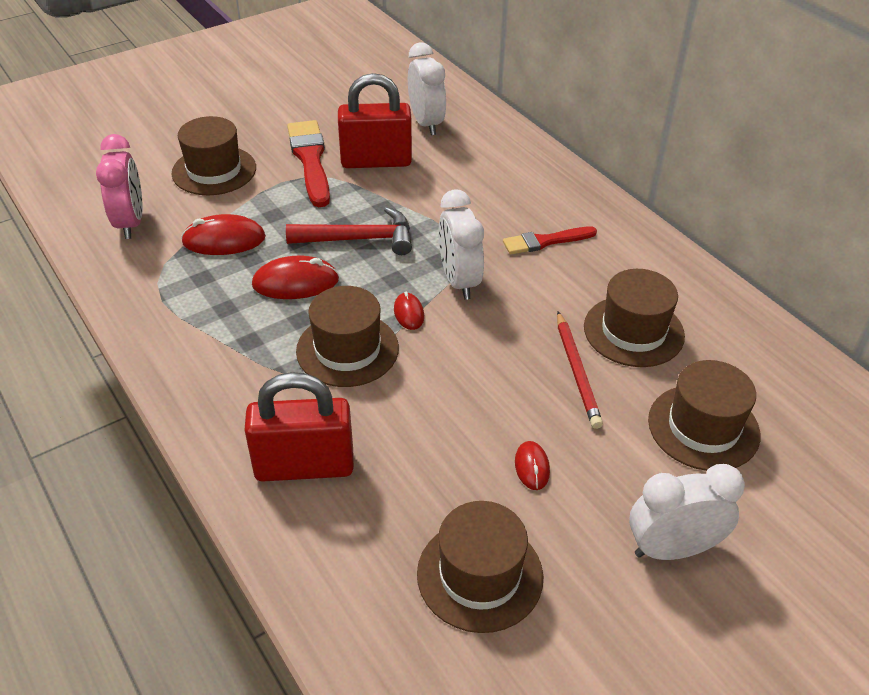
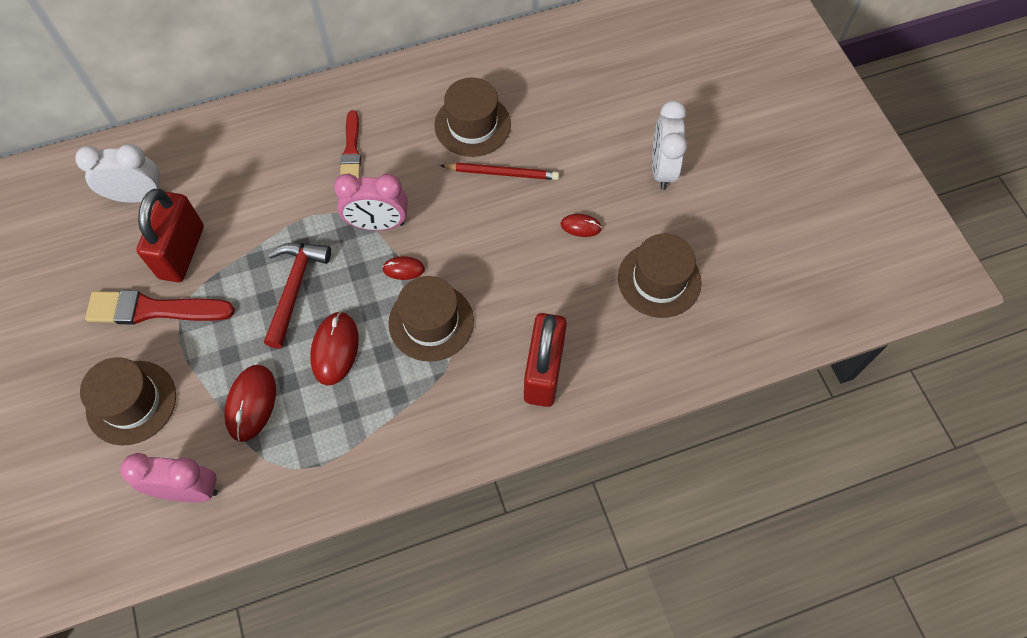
camera: 75 degrees left, 20 degrees up
white clock [438,189,484,300] -> pink clock [334,173,408,231]
brown hat [648,360,760,471] -> none

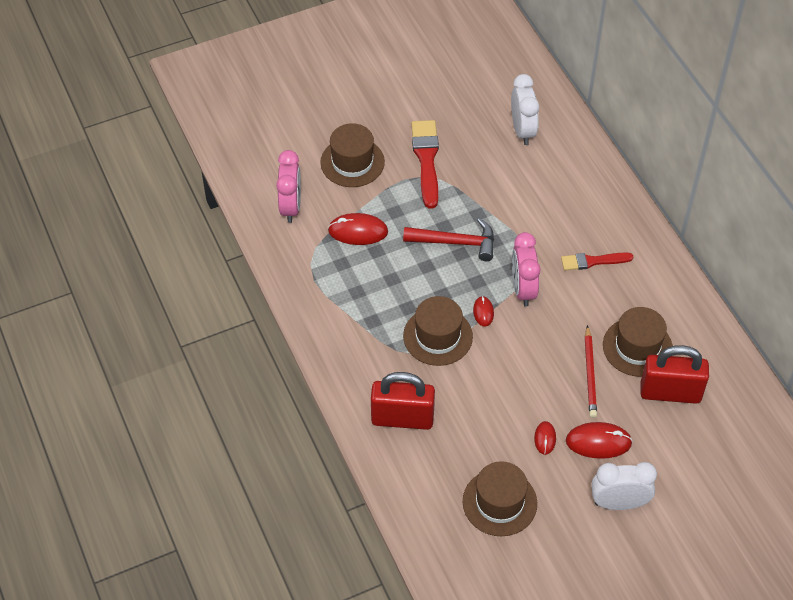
camera: 85 degrees right, 10 degrees down
red padlock [136,189,204,282] -> red padlock moved to [640,345,709,404]
red mouse [310,311,359,385] -> red mouse moved to [566,422,633,459]

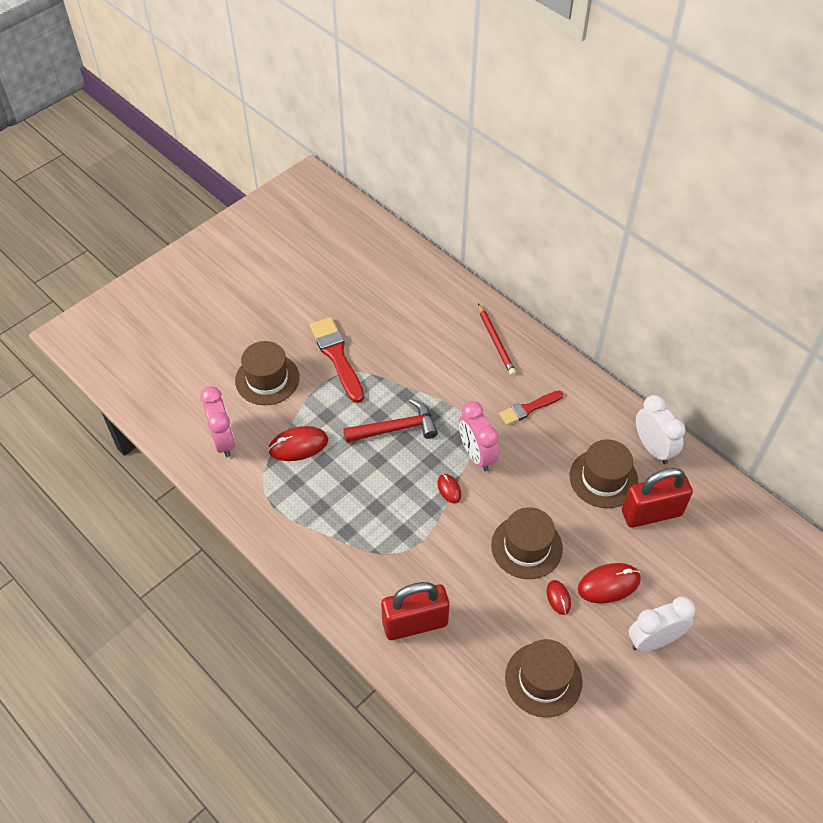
camera: 20 degrees left, 0 degrees up
brown hat [403,296,473,366] -> brown hat moved to [491,507,563,579]
white clock [511,74,539,145] -> white clock moved to [636,395,686,464]
red pencil [585,325,597,418] -> red pencil moved to [478,303,516,376]

